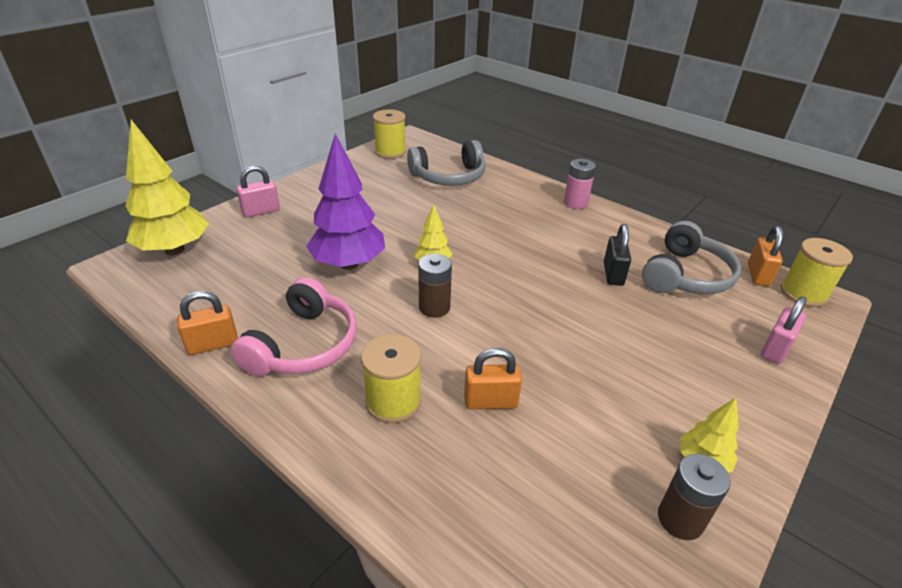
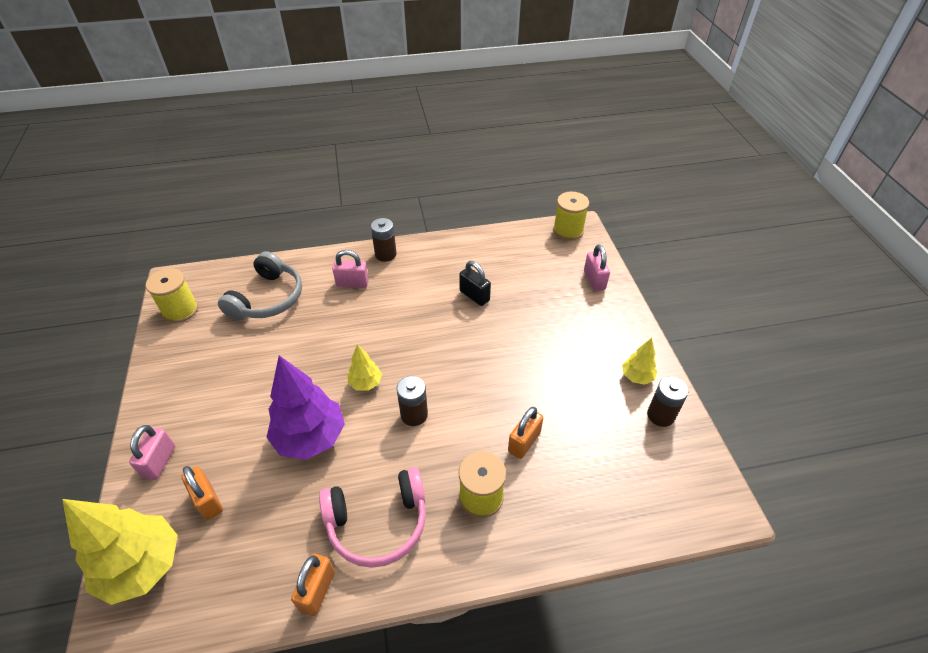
camera: 50 degrees left, 10 degrees up
pink headphones [231,277,357,376] -> pink headphones turned 105 degrees clockwise [319,467,426,568]
pink battery [564,159,596,209] -> brown battery [371,218,397,262]
grey headphones [642,221,741,294] -> none
orange padlock [748,226,783,287] -> orange padlock moved to [181,466,223,520]
none -> pink padlock [332,250,369,288]

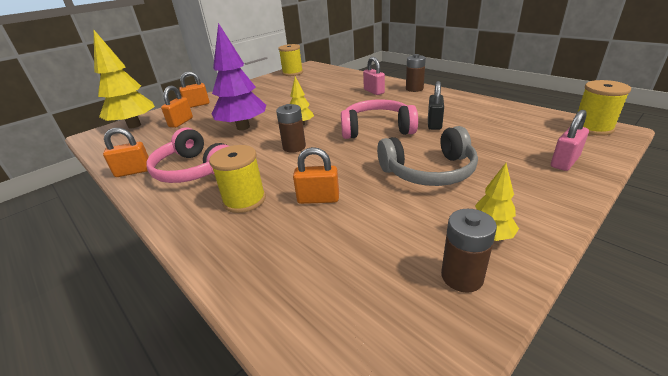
camera: 60 degrees right, 15 degrees down
pink padlock [129,425,175,480] -> orange padlock [179,71,210,108]
grey headphones [218,251,302,320] -> grey headphones moved to [377,126,478,186]
none -> pink headphones [341,99,418,139]

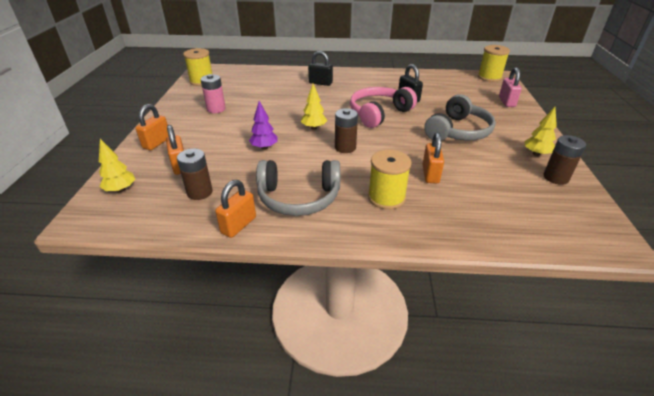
camera: 45 degrees left, 5 degrees up
yellow tree [94,30,155,128] -> yellow tree [99,139,135,192], size x0.50
pink headphones [146,127,228,183] -> grey headphones [256,160,340,216]
purple tree [212,23,266,130] -> purple tree [249,101,278,150], size x0.50
orange padlock [293,147,339,204] -> orange padlock turned 45 degrees counterclockwise [423,132,444,184]
pink padlock [363,57,385,95] -> black padlock [308,51,333,86]
brown battery [406,54,426,92] -> brown battery moved to [177,148,213,200]
none -> pink battery [200,74,226,113]

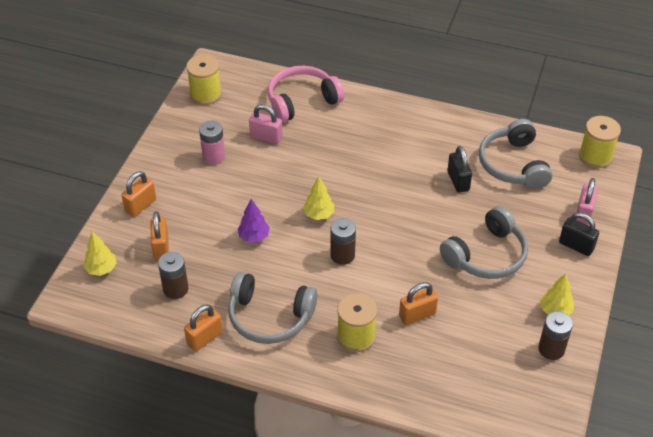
camera: 15 degrees right, 10 degrees up
black padlock [308,51,333,86] -> black padlock moved to [559,212,599,256]
pink headphones [350,87,417,128] -> pink headphones moved to [268,66,344,123]
orange padlock [423,132,444,184] -> orange padlock turned 45 degrees clockwise [399,282,438,325]
none -> pink padlock [249,104,283,144]
none -> grey headphones [479,119,553,189]

